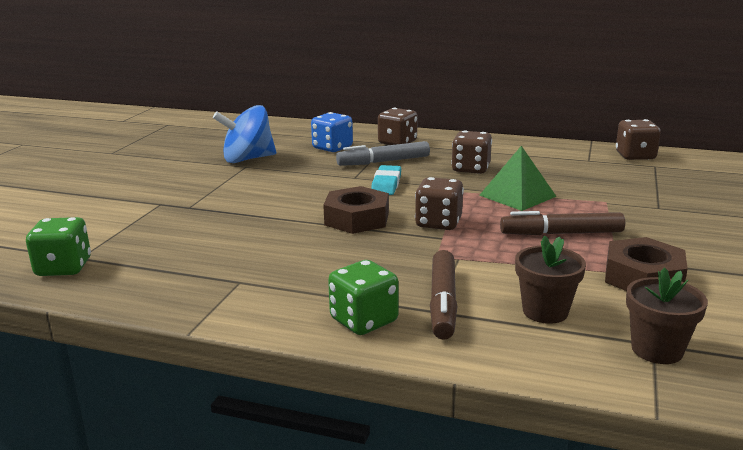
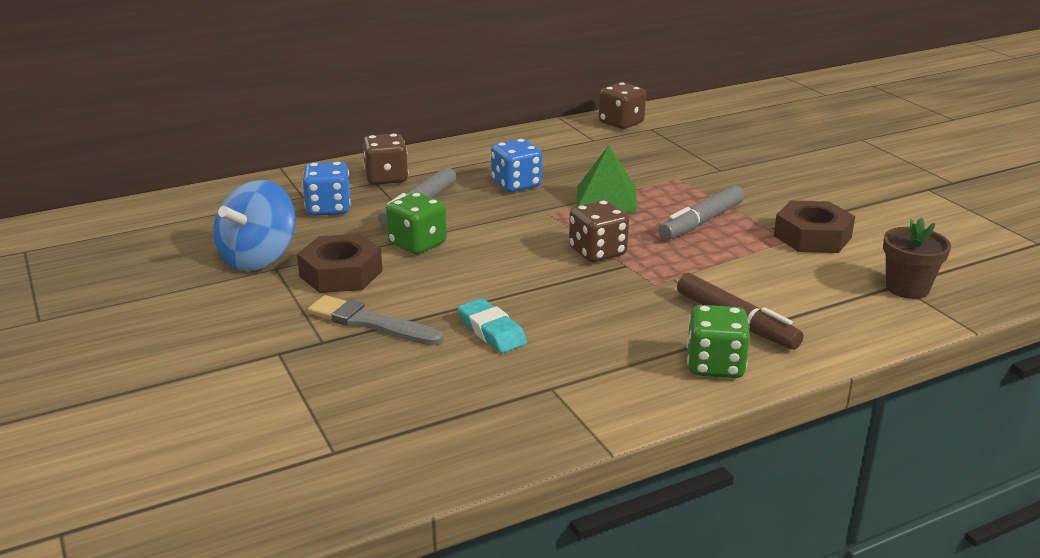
camera: 45 degrees left, 5 degrees up
green dice [26,217,91,276] -> green dice moved to [386,192,447,254]
brown nut [323,186,389,234] -> brown nut moved to [297,234,383,293]
turquoise eraser [371,165,401,195] -> turquoise eraser moved to [458,298,527,353]
brown dice [451,130,492,174] -> blue dice [491,139,542,192]
brown marker [500,211,625,235] -> grey marker [659,185,745,240]
brown flower pot [515,235,586,324] -> none
none -> grey brush [307,295,444,346]

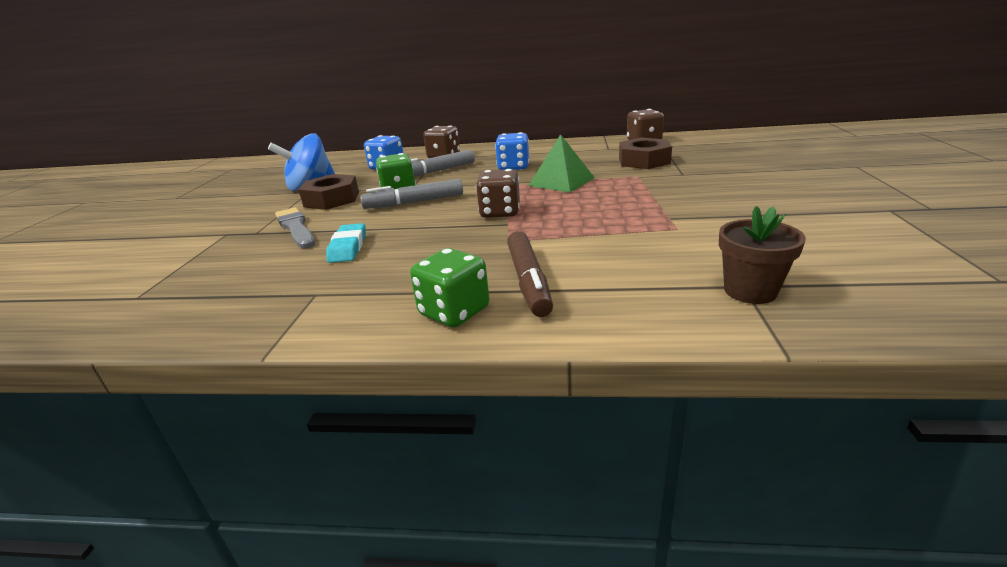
camera: 35 degrees right, 0 degrees up
grey marker [659,185,745,240] -> grey marker moved to [360,179,463,209]
brown nut [774,200,855,253] -> brown nut moved to [619,138,672,169]

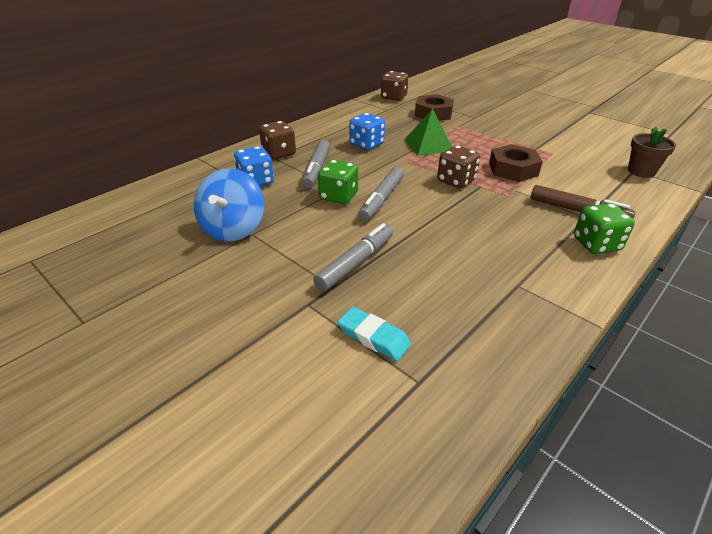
camera: 55 degrees left, 10 degrees up
grey brush [275,207,315,248] -> grey marker [313,223,393,291]
brown nut [299,174,359,210] -> brown nut moved to [489,144,543,182]
turquoise eraser [326,223,366,263] -> turquoise eraser moved to [338,307,411,361]

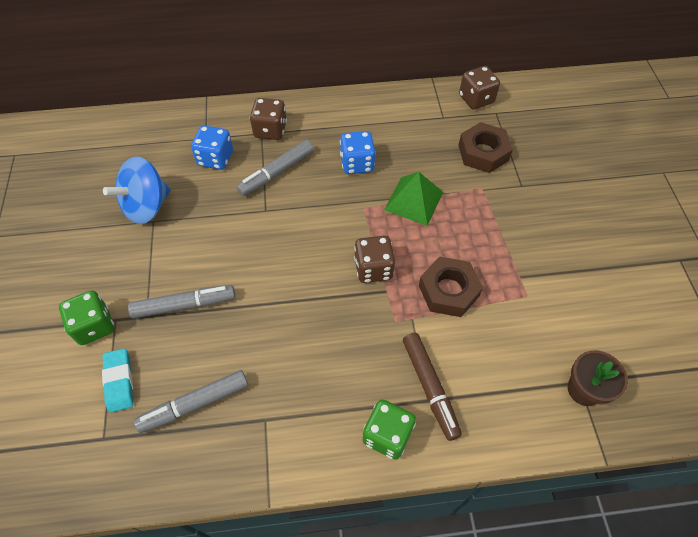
camera: 40 degrees right, 20 degrees up
green dice [318,160,358,204] -> green dice moved to [59,290,114,345]
grey marker [358,167,404,221] -> grey marker moved to [134,370,248,433]

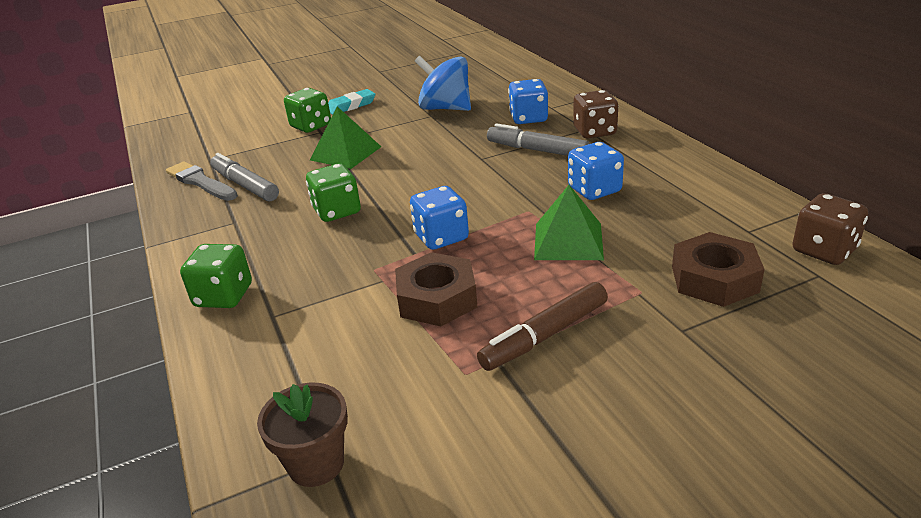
camera: 75 degrees right, 25 degrees down
turquoise eraser [102,348,133,413] -> turquoise eraser moved to [328,89,376,115]
grey marker [128,285,235,319] -> green pyramid [310,106,381,169]
brown dice [354,236,395,283] -> blue dice [410,186,469,250]
brown marker [403,333,462,441] -> brown marker moved to [477,282,608,371]
none -> grey brush [166,161,238,201]
none -> green dice [306,163,361,222]

